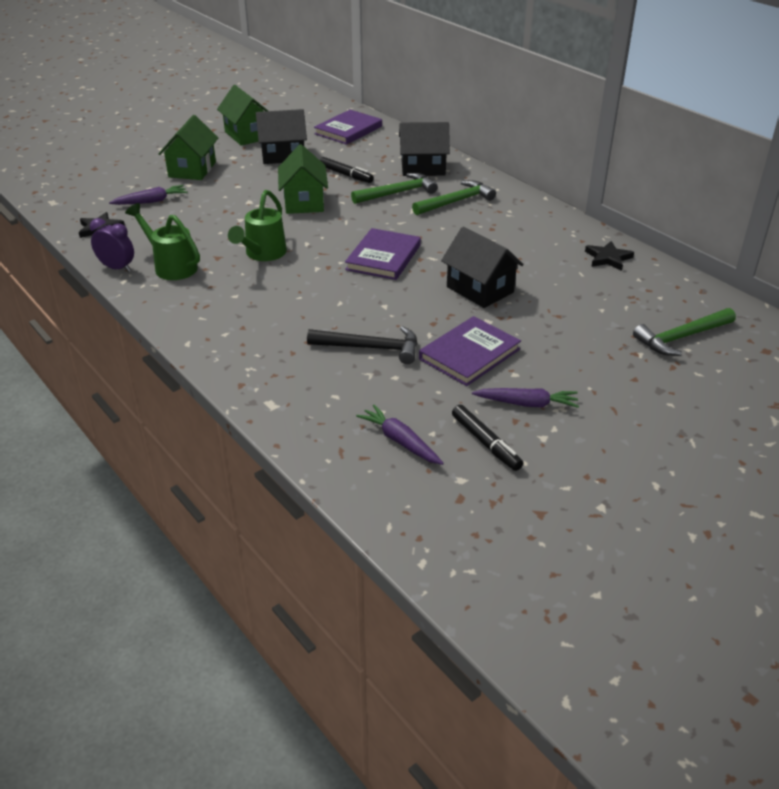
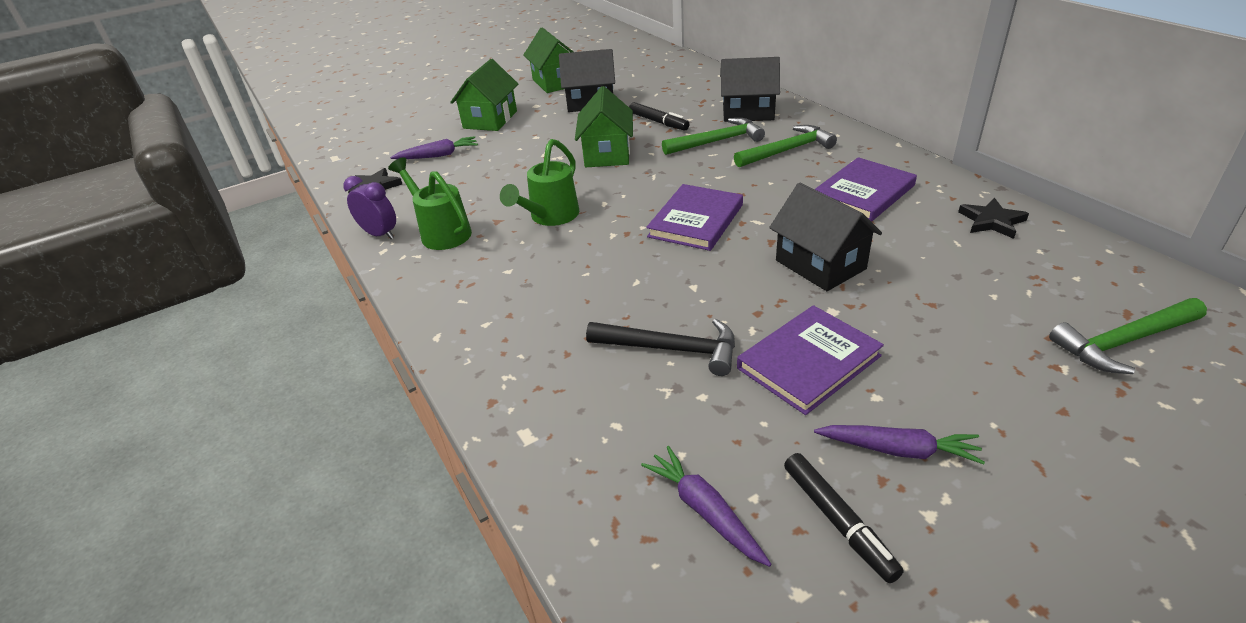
camera: 10 degrees right, 0 degrees up
purple book [314,110,382,145] -> purple book moved to [815,157,917,222]

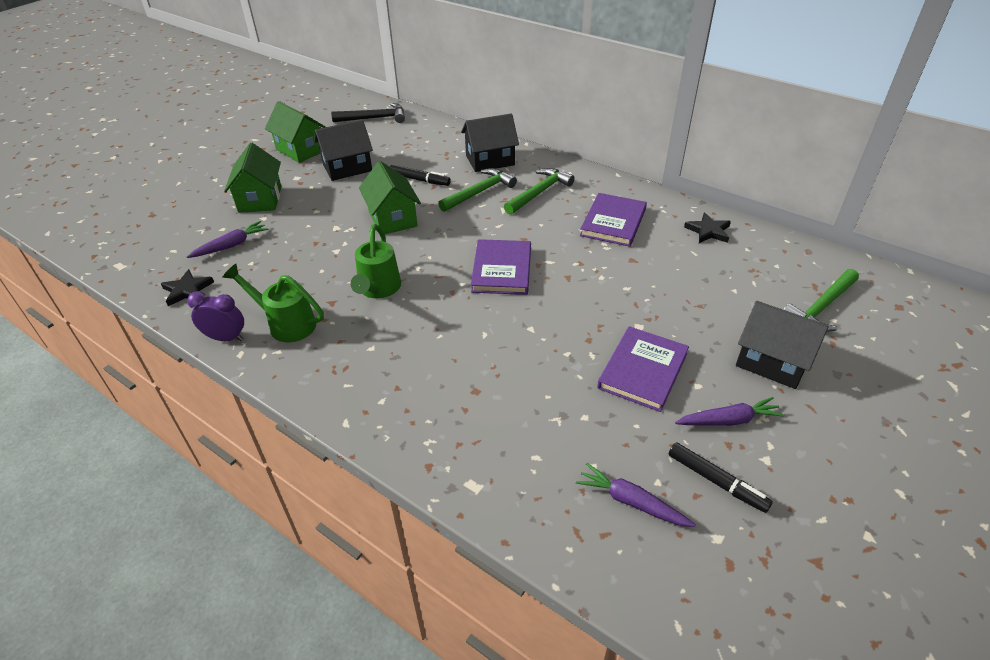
camera: 25 degrees left, 5 degrees up
black hammer [586,319,735,376] -> black hammer moved to [331,103,405,123]
black house [769,183,882,291] -> black house moved to [736,301,829,389]

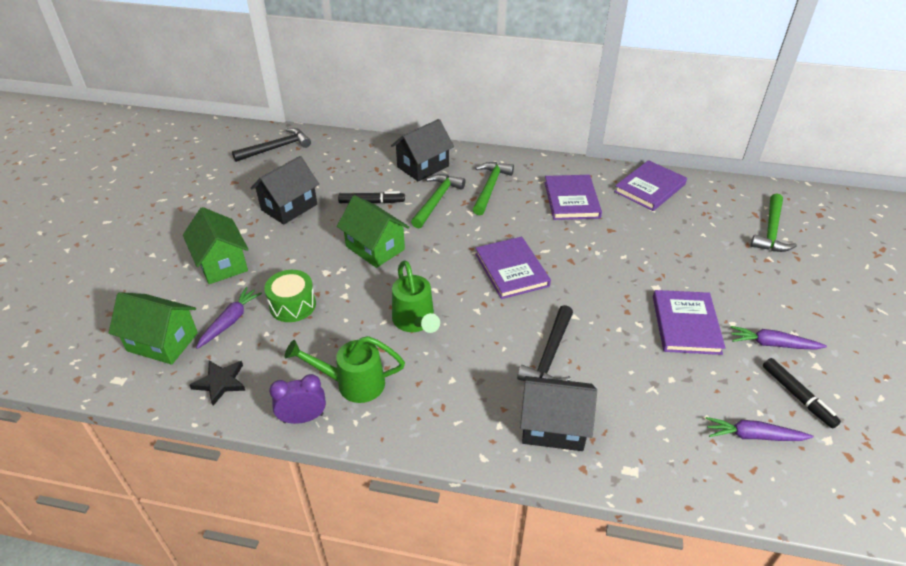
camera: 25 degrees left, 0 degrees up
green house [265,101,326,163] -> green house moved to [109,292,198,365]
black marker [669,442,773,513] -> black marker turned 45 degrees clockwise [763,358,841,429]
purple carrot [675,397,785,426] -> purple carrot turned 135 degrees counterclockwise [730,326,827,350]
black star [684,213,731,243] -> purple book [614,160,687,211]
black house [736,301,829,389] -> black house moved to [520,376,597,451]
none -> green drum [264,270,316,322]
none -> black hammer [517,305,573,381]

